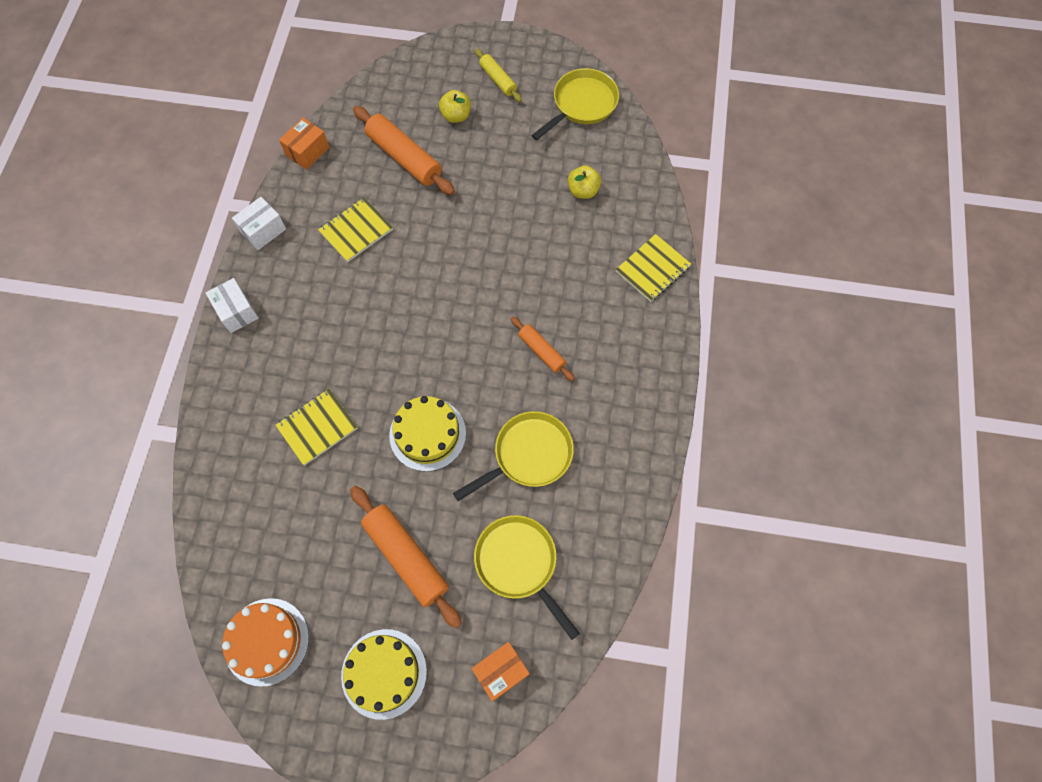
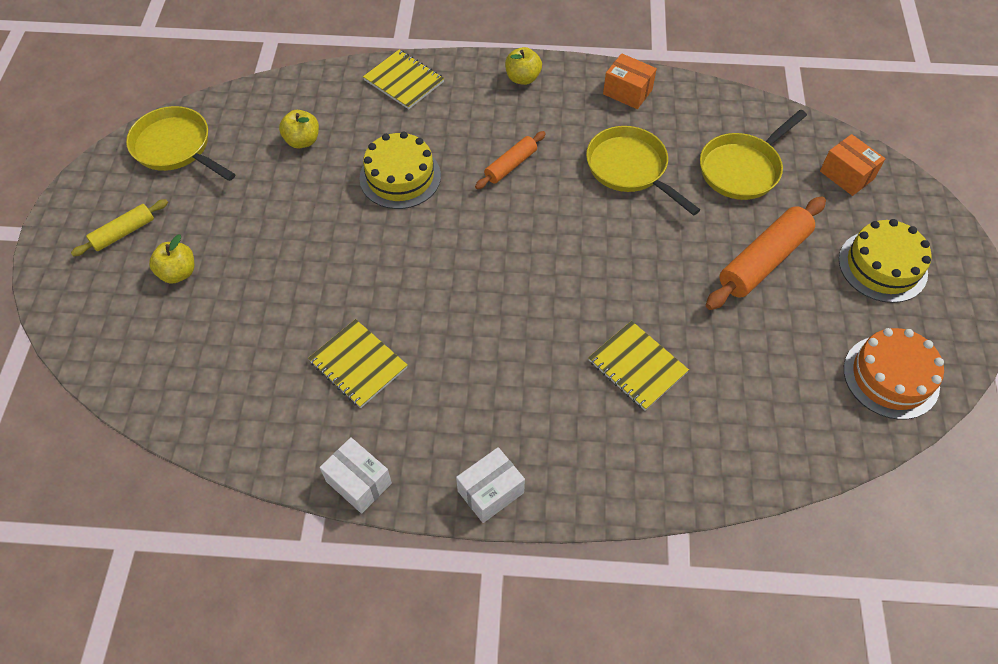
camera: 95 degrees left, 10 degrees down
orange box [279,118,329,170] -> orange box moved to [603,54,657,109]
orange rolling pin [353,106,455,195] -> none
yellow cake [389,396,466,472] -> yellow cake moved to [359,132,441,209]
none -> yellow apple [505,47,542,85]

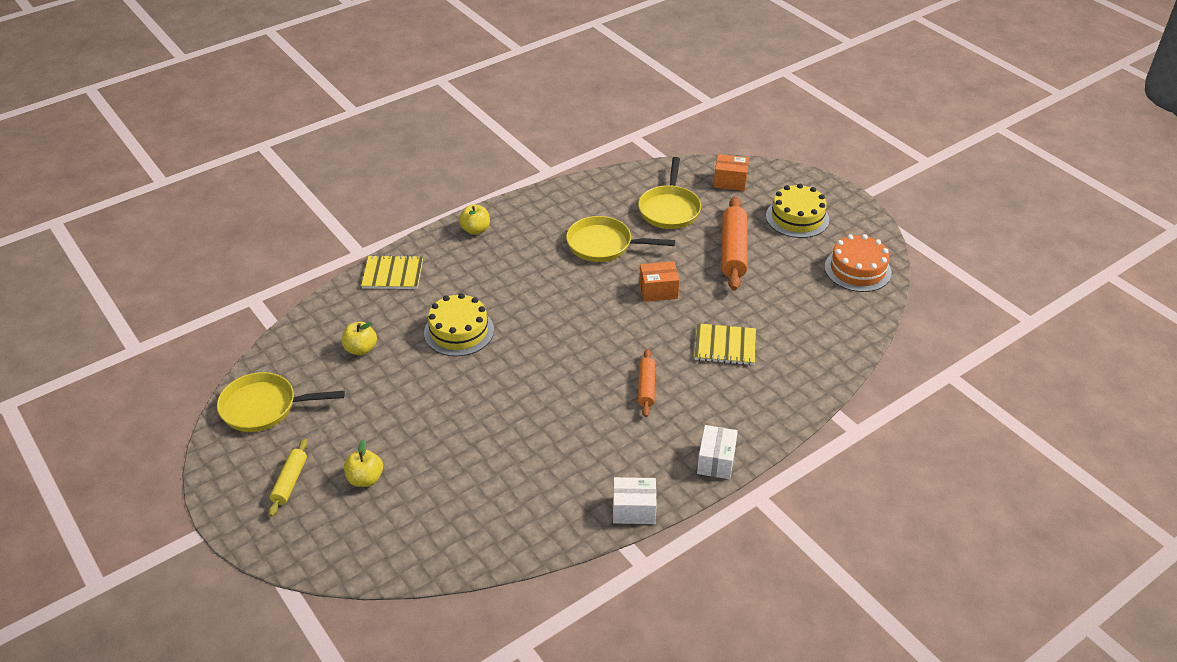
camera: 40 degrees left, 15 degrees down
yellow notebook [308,319,408,408] -> none
orange rolling pin [475,131,546,189] -> orange rolling pin moved to [638,349,655,417]
orange box [603,54,657,109] -> orange box moved to [639,261,680,302]

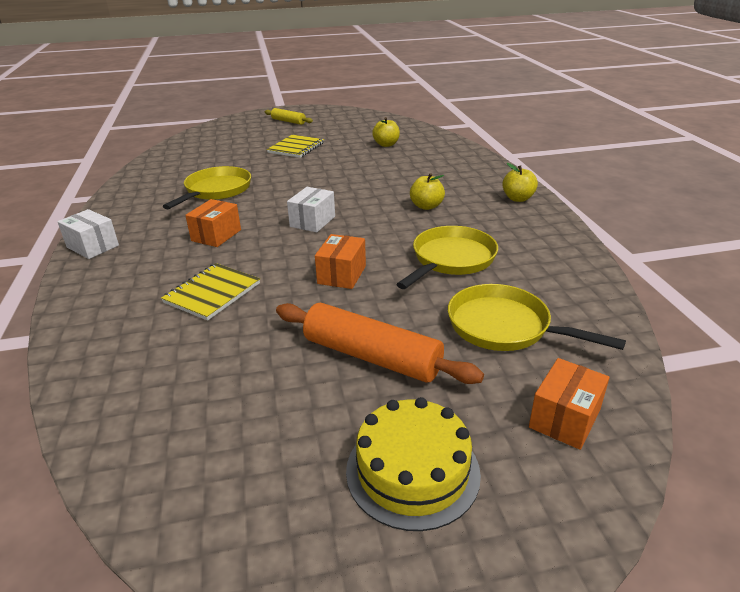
camera: 115 degrees right, 10 degrees down
yellow pan [217,372,345,432] -> yellow pan moved to [163,166,251,209]
yellow apple [344,440,383,487] -> yellow apple moved to [410,173,445,210]
yellow notebook [361,255,423,289] -> yellow notebook moved to [267,135,324,158]
yellow cake [424,293,494,356] -> none
white box [613,477,657,524] -> white box moved to [287,187,335,232]
orange rolling pin [638,349,655,417] -> orange box [185,199,241,247]
orange cake [824,234,892,292] -> none

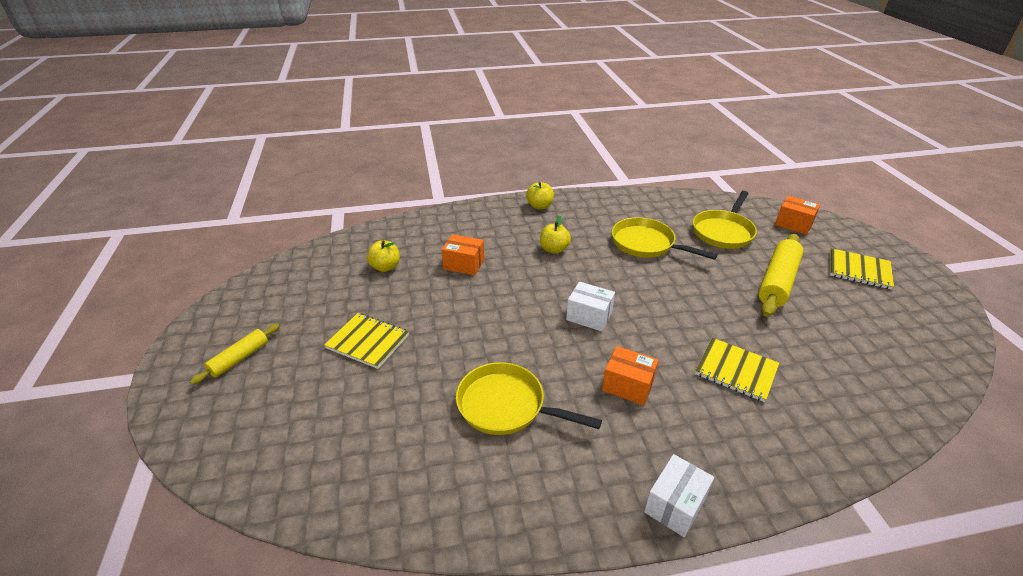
camera: 90 degrees left, 5 degrees up
orange rolling pin [276,303,484,384] -> yellow rolling pin [758,234,803,317]
orange box [315,234,366,289] -> orange box moved to [442,234,485,275]
yellow cake [346,397,481,531] -> yellow notebook [830,248,894,290]

